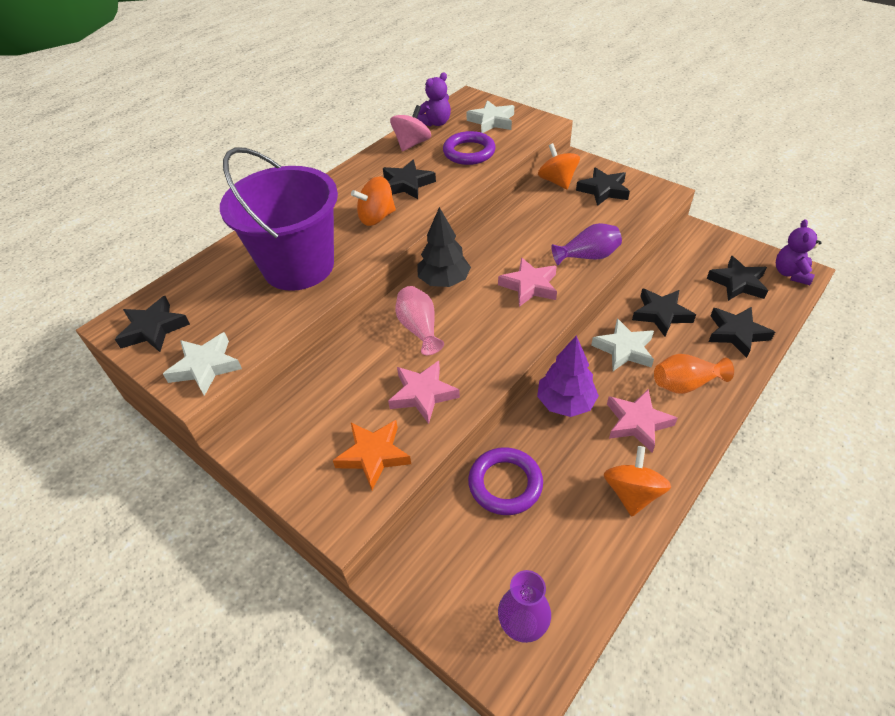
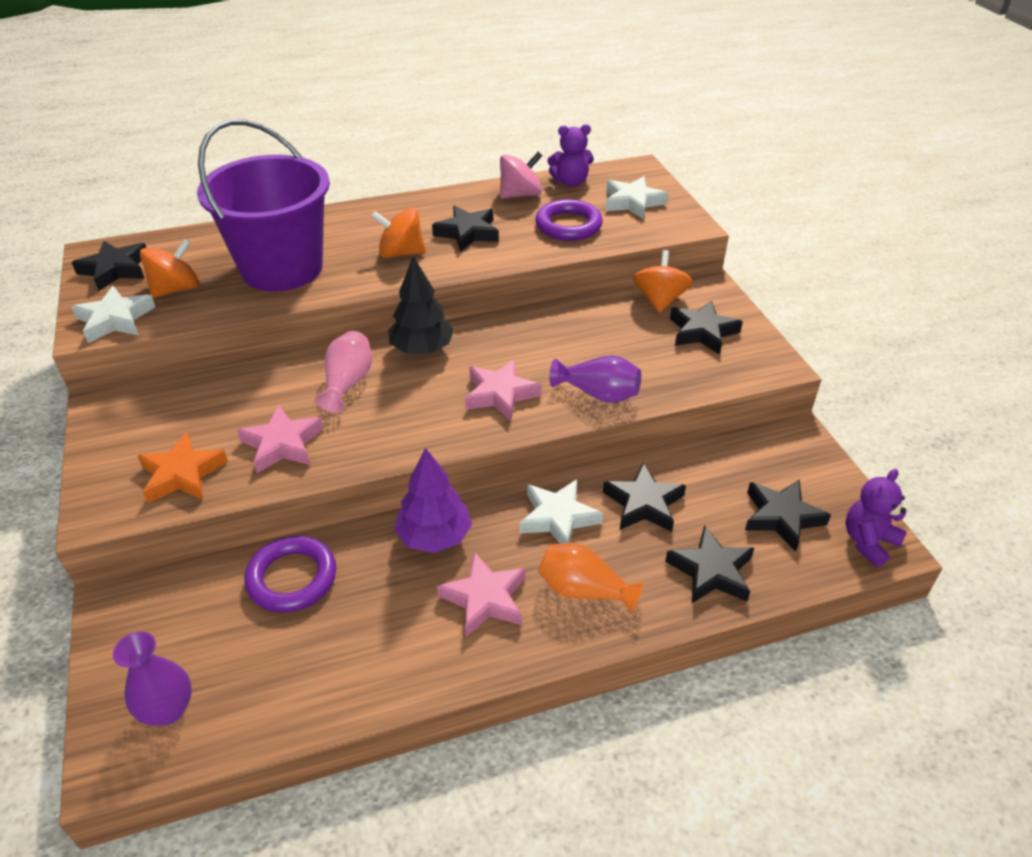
camera: 30 degrees right, 5 degrees down
orange spinning top [604,446,671,516] -> orange spinning top moved to [140,238,200,298]

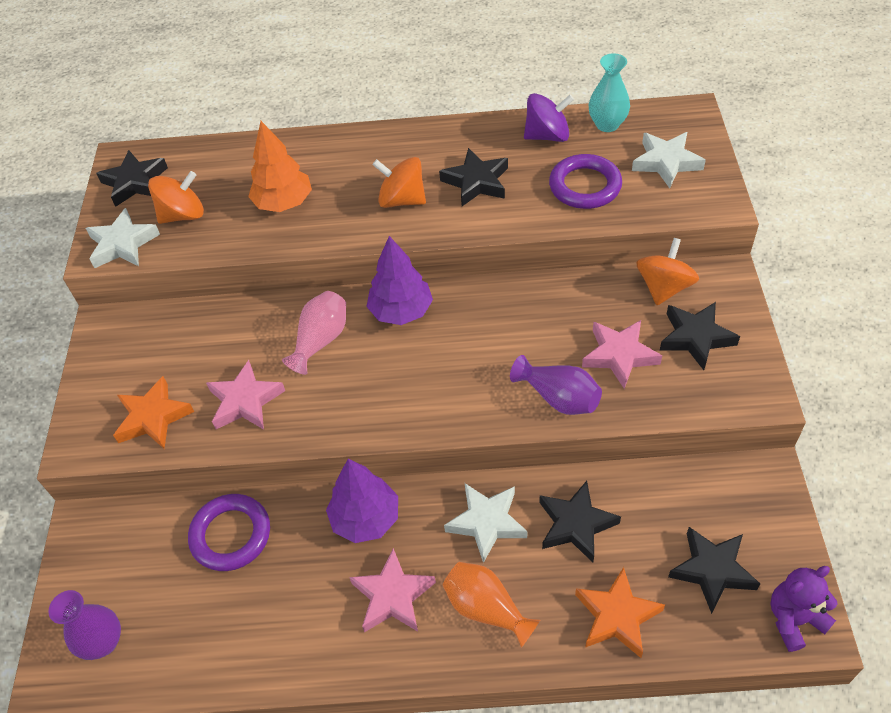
camera: 20 degrees right, 10 degrees up
purple bucket [197,119,330,292] -> orange tree [248,121,312,212]
black tree [388,256,454,354] -> purple tree [366,236,433,325]
pink star [465,359,542,421] -> pink star moved to [582,320,662,389]
pink spinning top [500,152,542,199] -> purple spinning top [524,93,574,142]
purple teddy bear [547,124,594,187] -> turquoise vase [589,53,630,132]
black star [665,525,754,603] -> orange star [575,567,665,658]

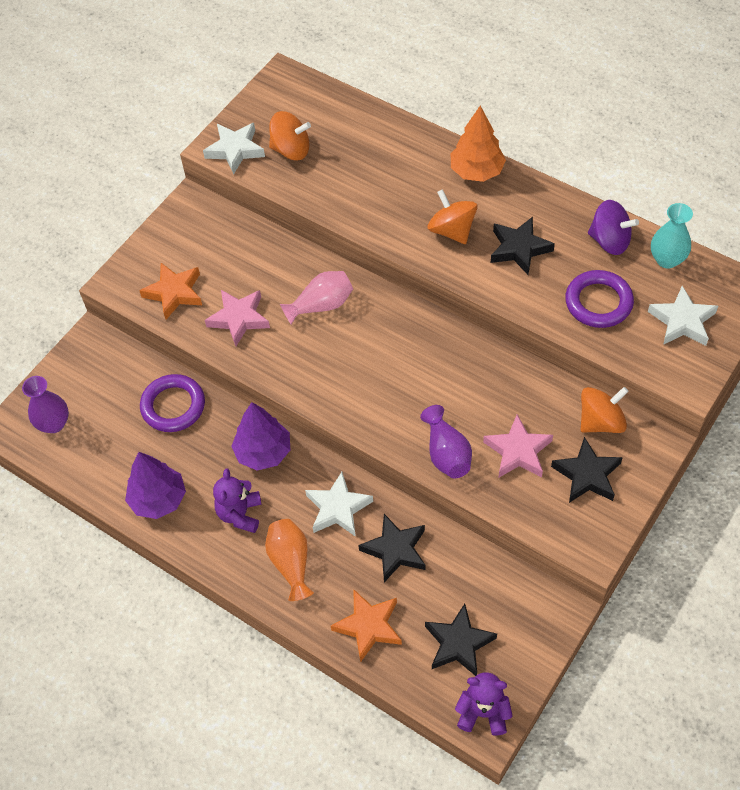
camera: 35 degrees right, 5 degrees up
black star [96,150,168,207] -> none
orange tree [248,121,312,212] -> orange tree moved to [451,106,506,182]
pink star [349,548,436,632] -> purple teddy bear [213,468,262,533]
purple tree [366,236,433,325] -> purple tree moved to [125,452,186,519]

